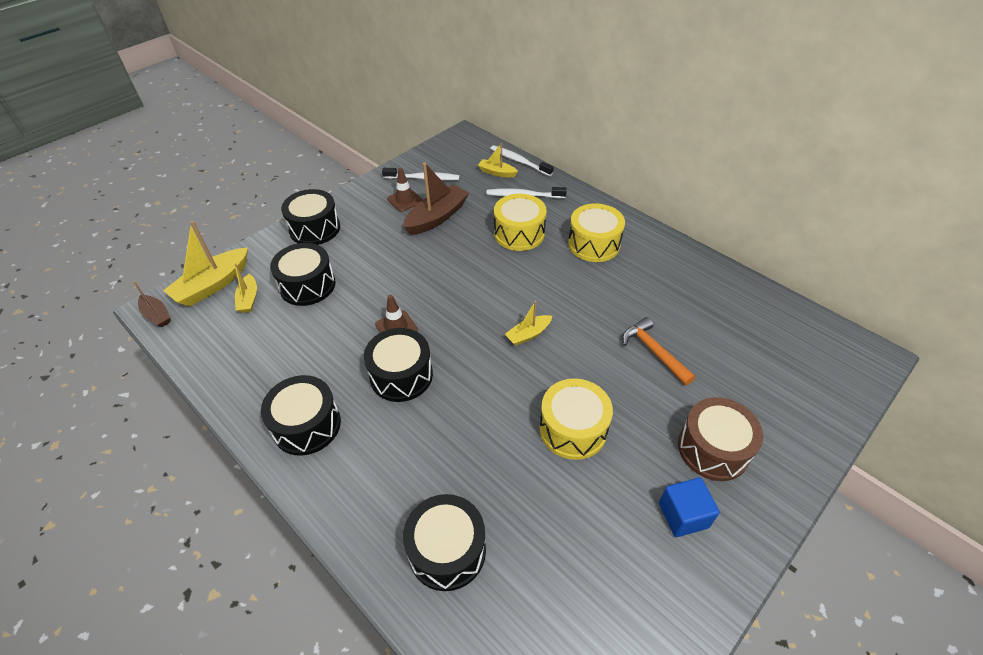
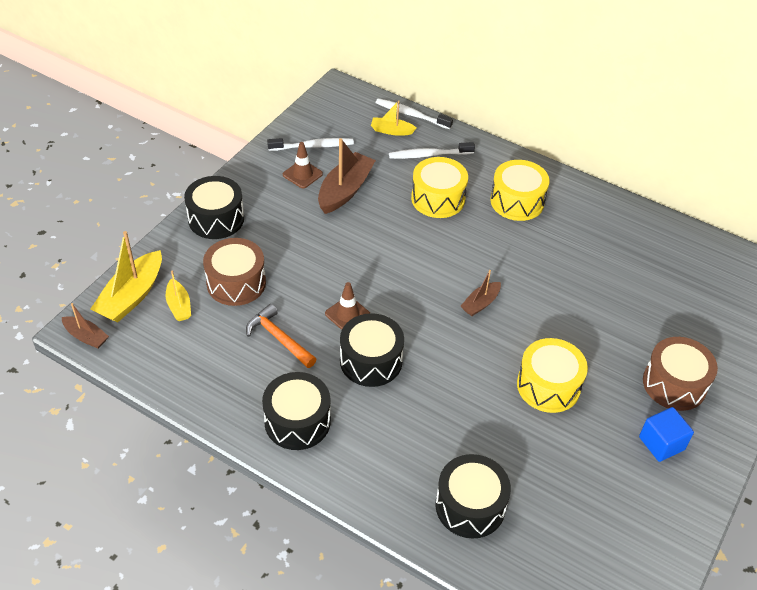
camera: 15 degrees left, 0 degrees up
black drum [270,243,336,306] -> brown drum [203,238,266,306]
yellow boat [505,301,552,346] -> brown boat [461,270,501,316]
orange hammer [622,317,695,385] -> orange hammer moved to [246,304,317,368]

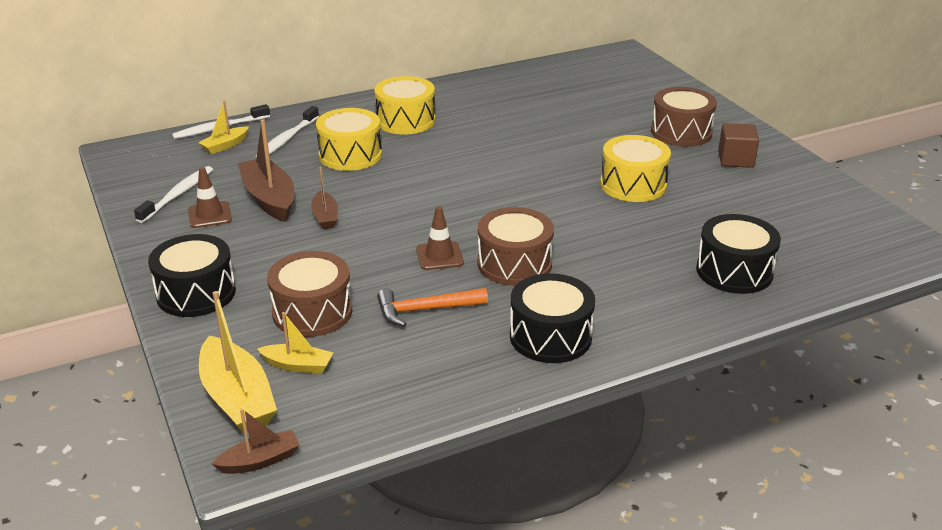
camera: 55 degrees left, 15 degrees down
black drum [340,313,404,387] -> brown drum [478,207,554,286]
brown boat [461,270,501,316] -> brown boat moved to [311,167,338,229]
blue cube [639,407,694,462] -> brown cube [718,123,759,168]

